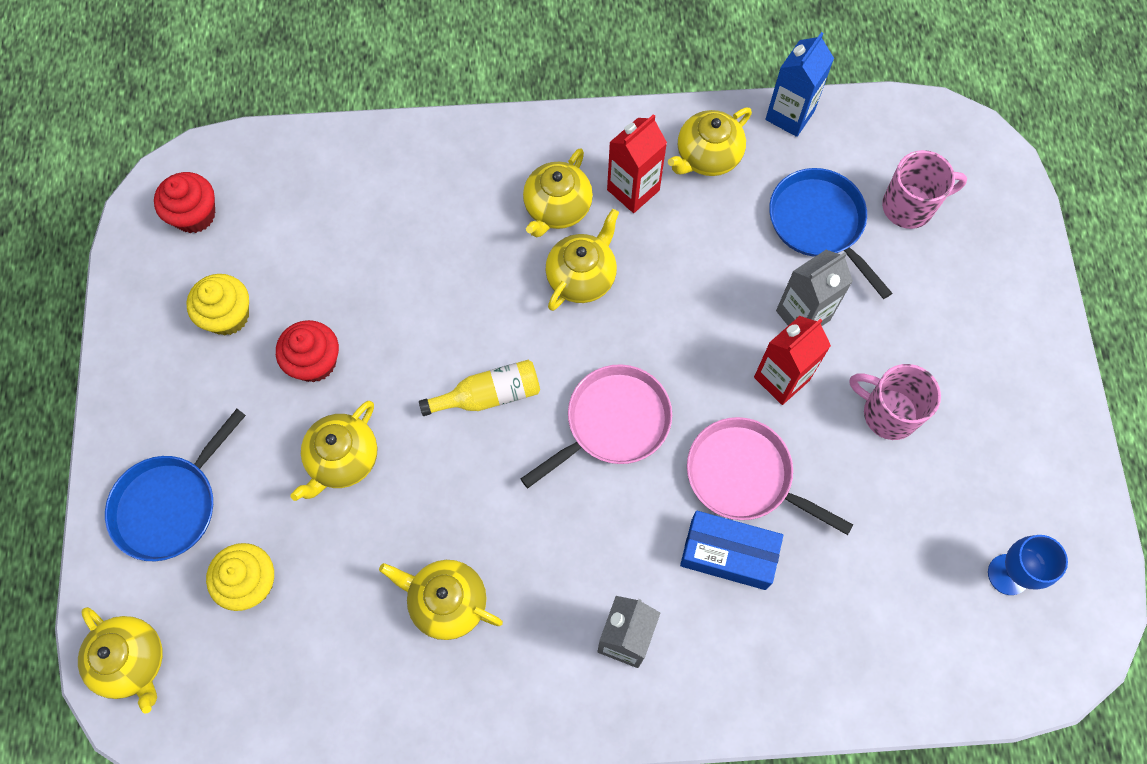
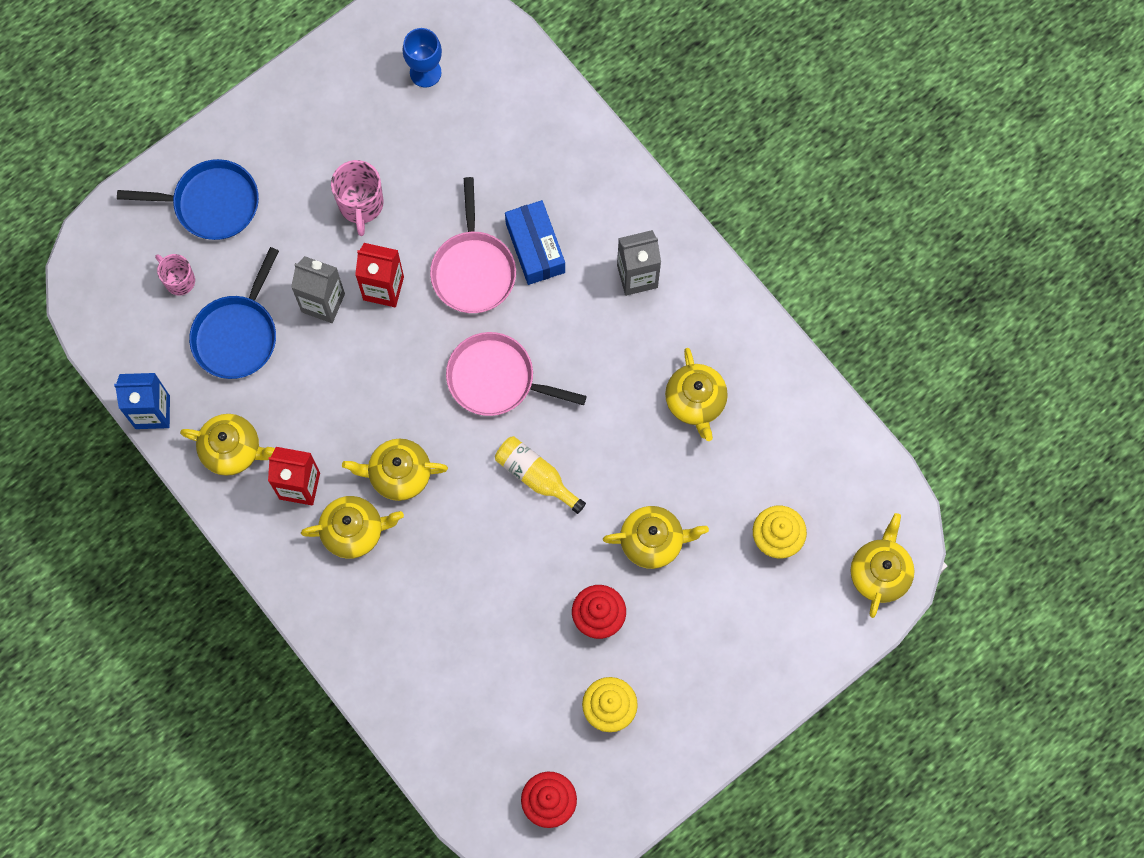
camera: 125 degrees left, 5 degrees up
blue pan [105,409,246,561] -> blue pan moved to [117,159,259,240]
pink mug [882,150,967,229] -> pink mug [155,254,195,295], size x0.67

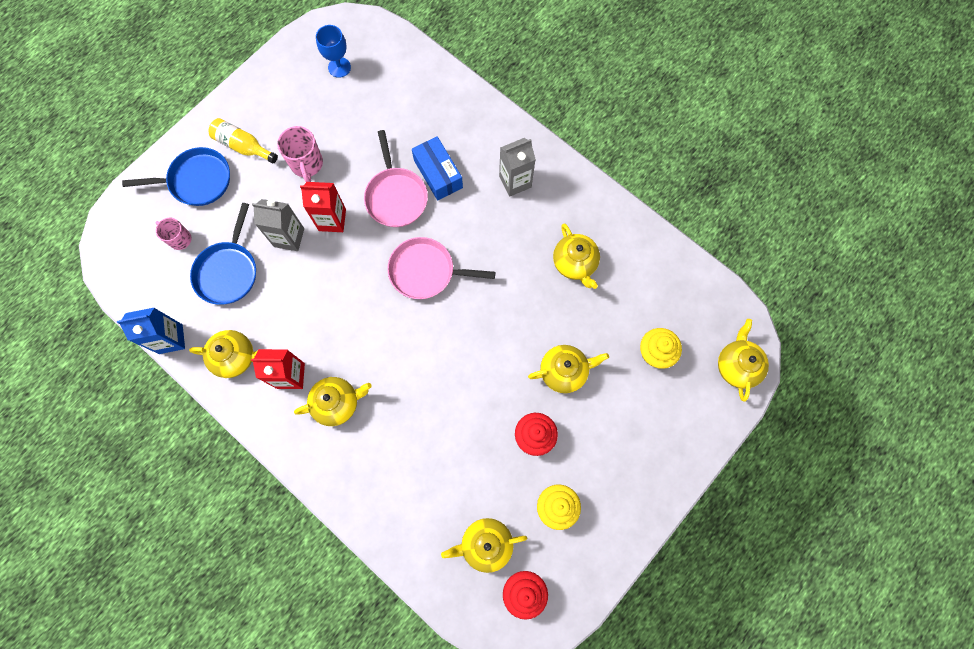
camera: 10 degrees left, 0 degrees up
yellow teapot [342,438,448,501] -> yellow teapot moved to [441,518,527,573]
yellow bottle [495,436,586,514] -> yellow bottle moved to [208,118,278,163]

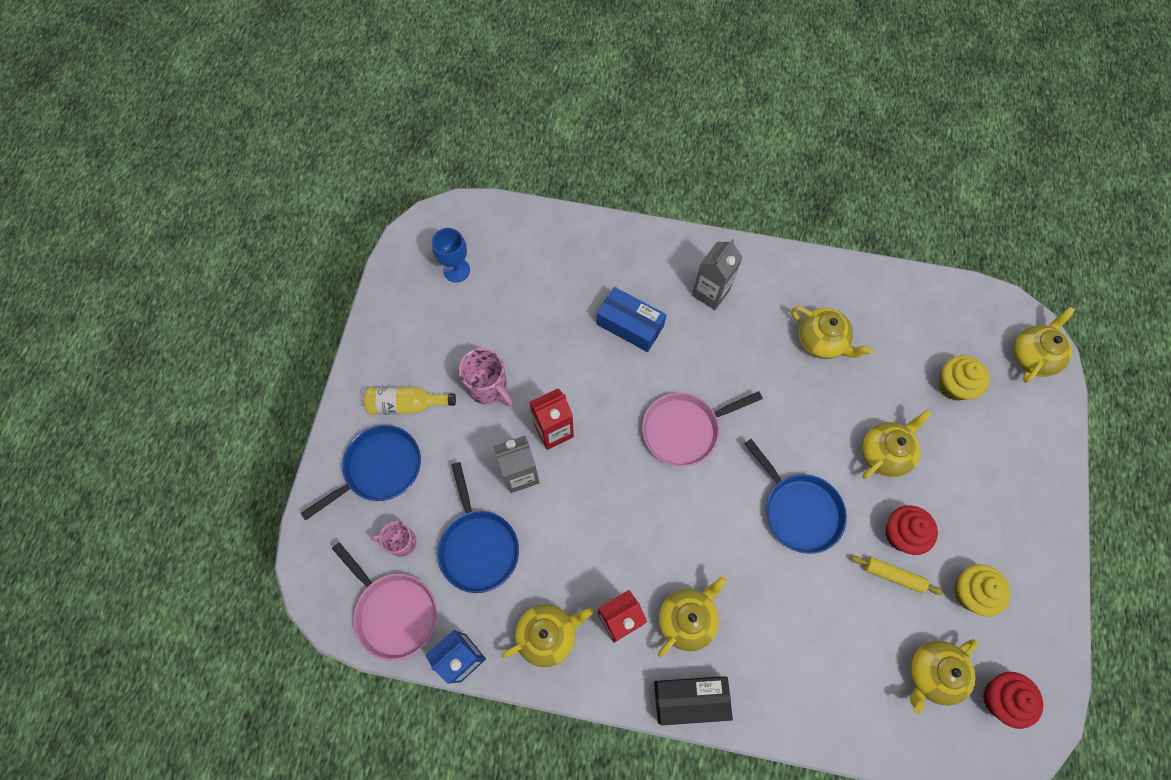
camera: 30 degrees left, 5 degrees down
pink pan [364,130,428,227] -> pink pan moved to [332,542,437,661]
yellow teapot [718,319,769,402] -> yellow teapot turned 60 degrees clockwise [1013,306,1075,383]
none -> black box [654,676,733,725]
none -> blue pan [744,439,847,554]
none -> yellow rolling pin [851,556,943,595]

